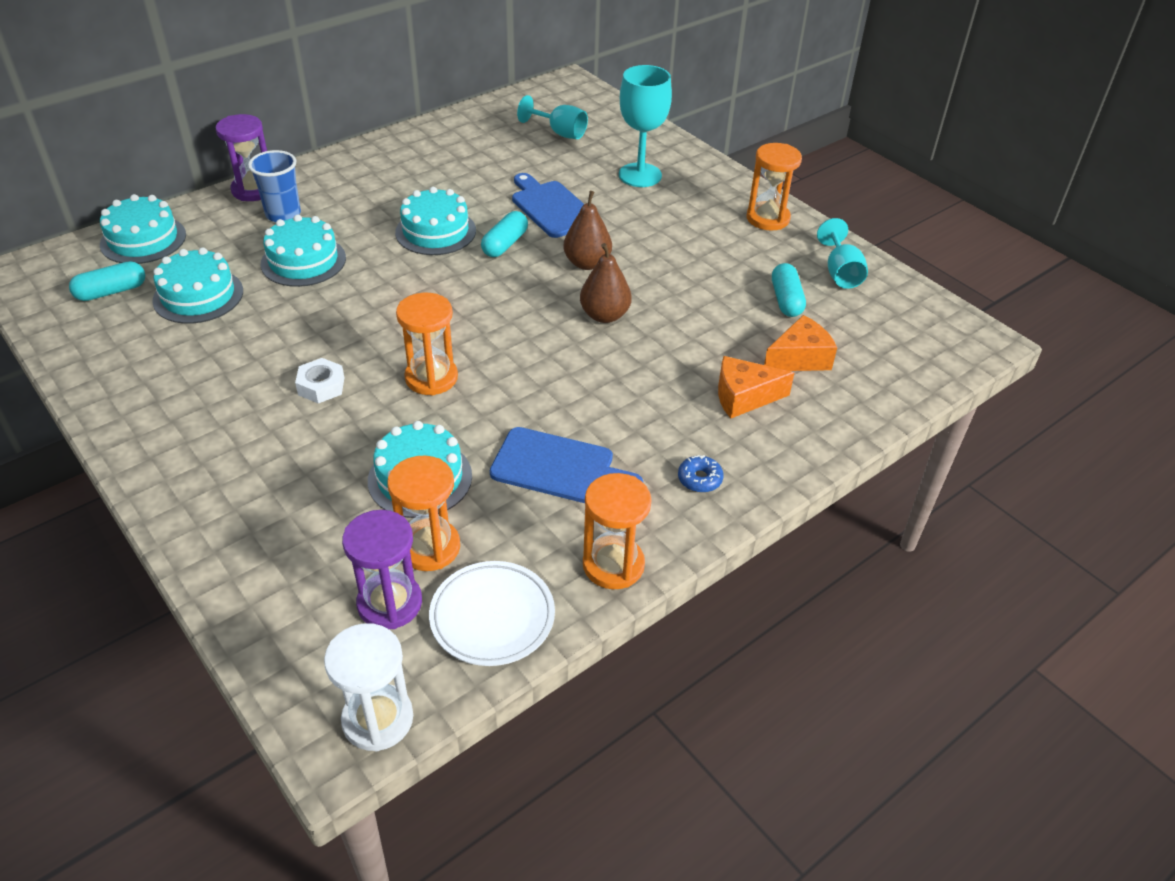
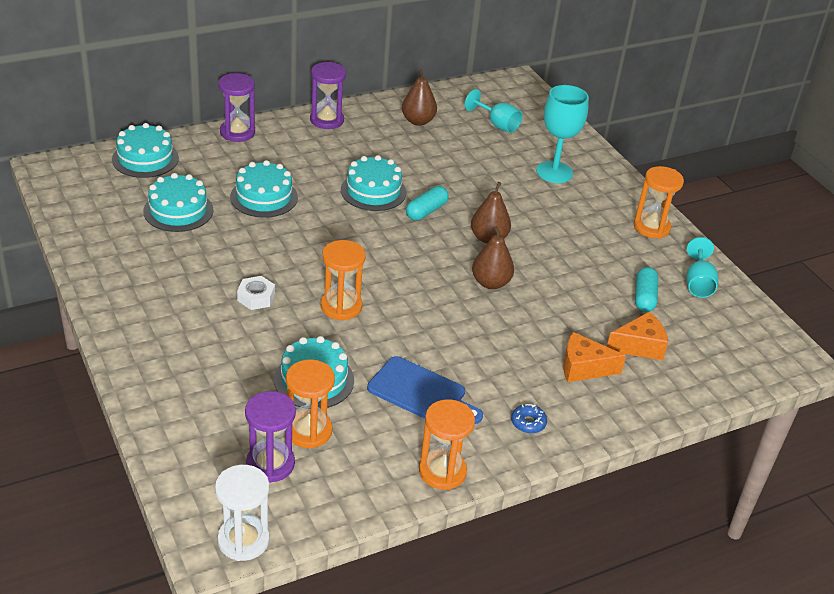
camera: 10 degrees right, 5 degrees down
turquoise capsule [69,261,145,301] -> none
blue cup [248,150,301,222] -> none
white plate [429,561,555,666] -> none
blue cutting board [512,173,584,238] -> none
none -> purple hourglass [310,62,346,129]
none -> brown pear [402,69,437,126]

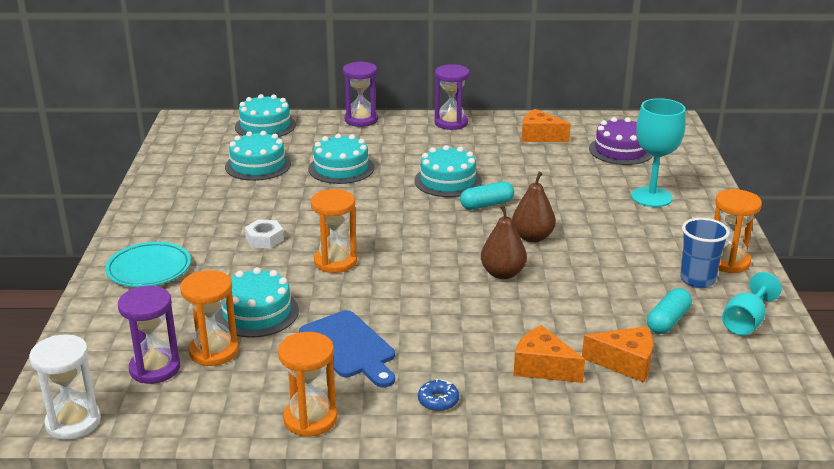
camera: 30 degrees right, 10 degrees down
brown pear [402,69,437,126] -> orange cheese [522,109,571,142]
turquoise goblet [465,89,522,133] -> purple cake [589,117,653,165]
none -> turquoise plate [105,242,191,287]
none -> blue cup [680,218,730,288]

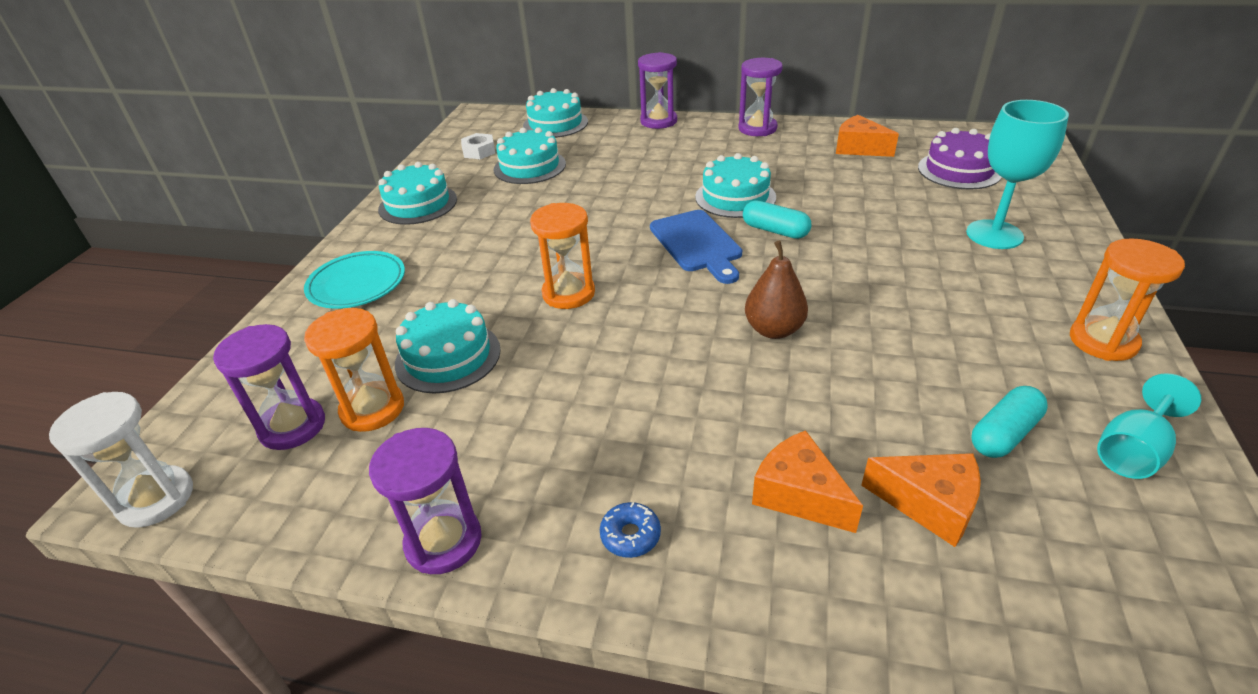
camera: 15 degrees right, 10 degrees up
white nut [245,219,284,248] -> white nut moved to [461,133,495,159]
orange hourglass [278,332,337,437] -> purple hourglass [369,428,482,574]
blue cutting board [299,310,395,388] -> blue cutting board moved to [650,210,742,284]
turquoise cake [309,134,375,184] -> turquoise cake moved to [378,162,457,225]
turquoise capsule [460,182,514,210] -> turquoise capsule turned 45 degrees clockwise [743,200,812,239]
brown pear [512,172,556,243] -> none
blue cup [680,218,730,288] -> none

